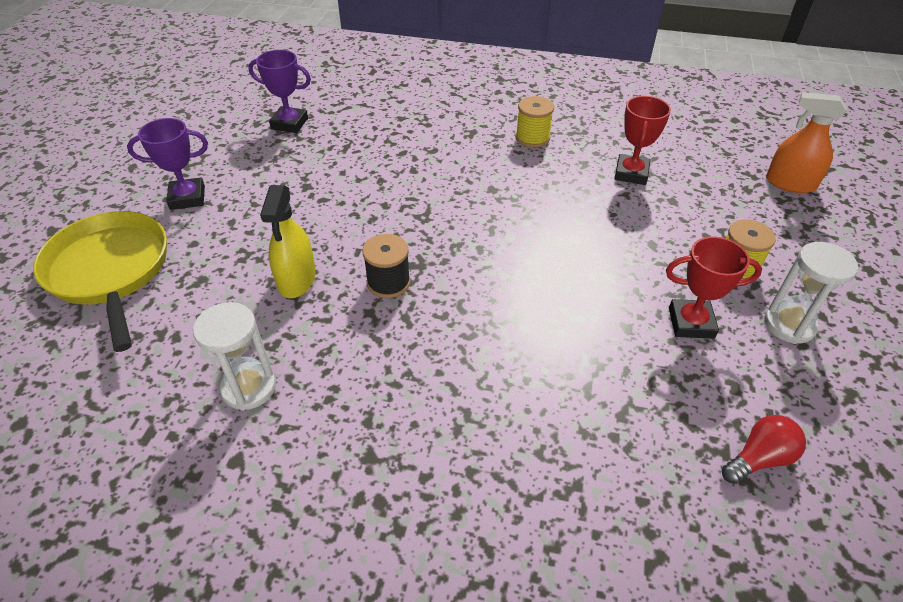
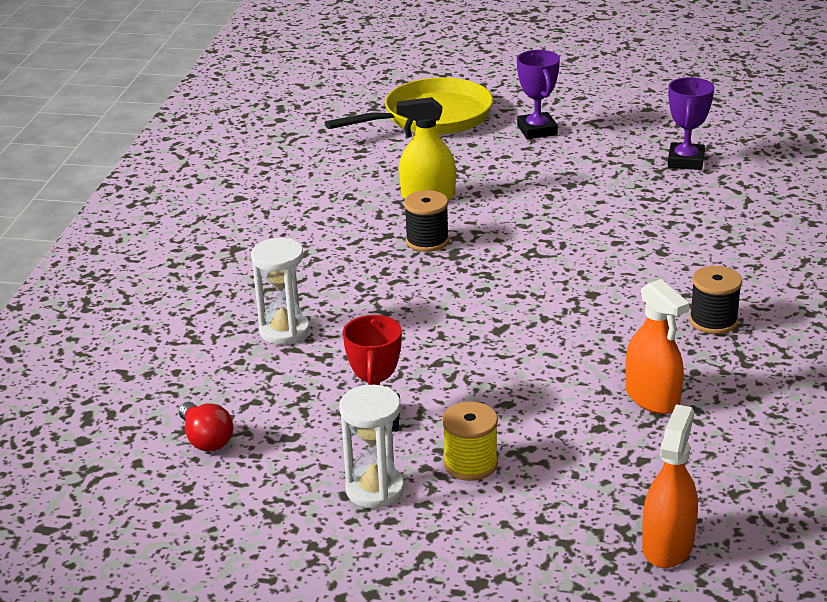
camera: 90 degrees right, 15 degrees down
white hourglass [193,302,276,411] -> white hourglass moved to [251,238,310,345]
yellow spool [516,96,554,148] -> black spool [689,266,742,334]
red trophy [614,96,671,185] -> orange spray bottle [625,279,689,414]

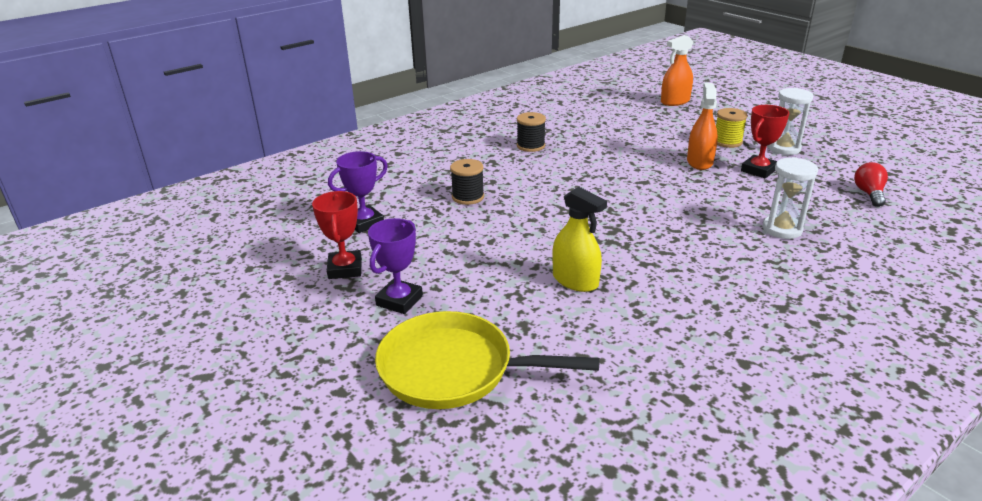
camera: 140 degrees left, 0 degrees up
black spool [404,190,449,252] -> black spool moved to [450,159,484,205]
orange spray bottle [625,279,689,414] -> orange spray bottle moved to [687,83,718,170]
none -> red trophy [312,191,362,279]

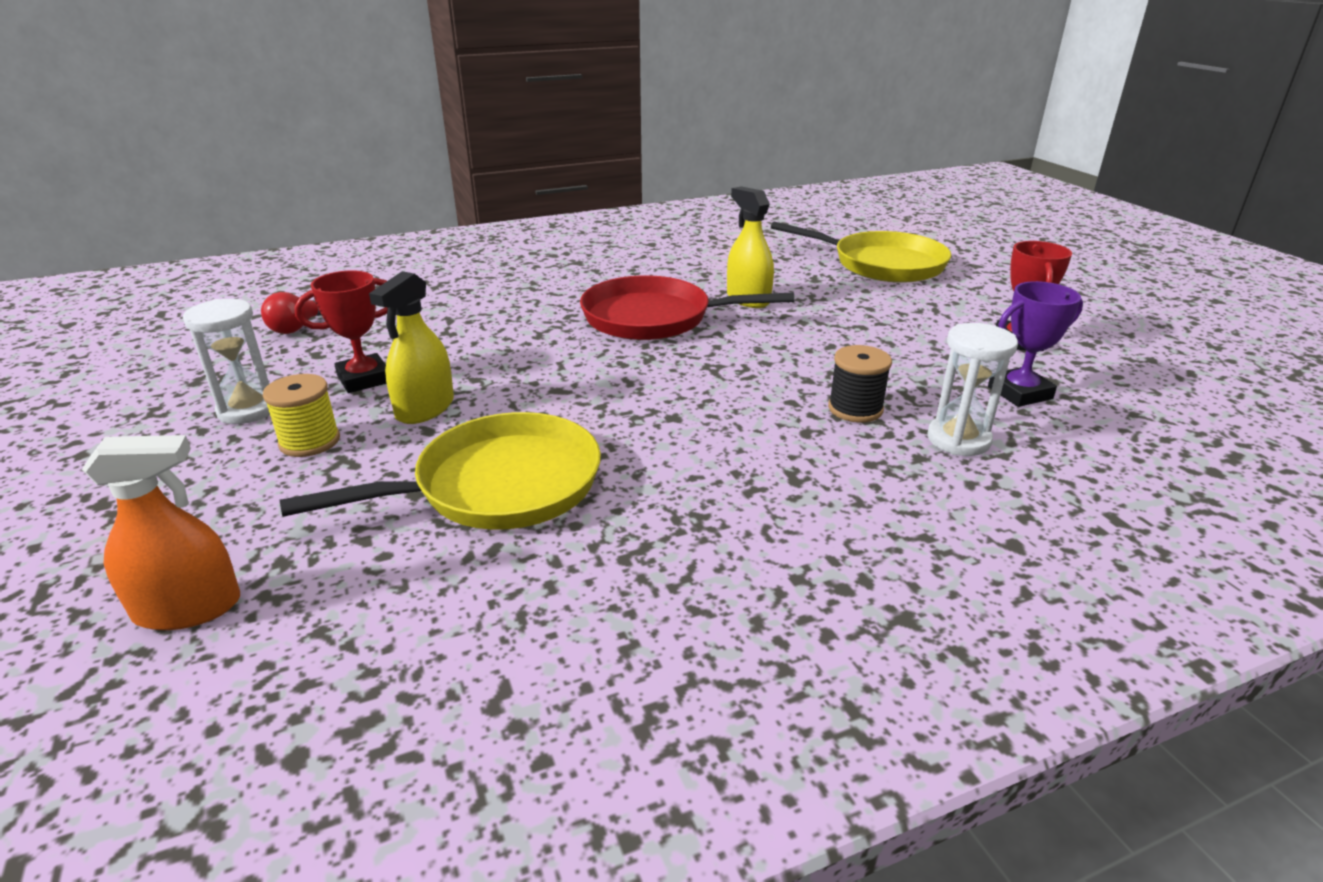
camera: 165 degrees left, 0 degrees up
purple trophy [368,218,423,314] -> none
black spool [517,112,546,152] -> none
orange spray bottle [687,83,718,170] -> yellow spray bottle [369,271,454,424]
white hourglass [763,157,818,239] -> white hourglass moved to [927,323,1018,456]
none -> yellow pan [279,412,601,530]
none -> red pan [580,275,794,340]

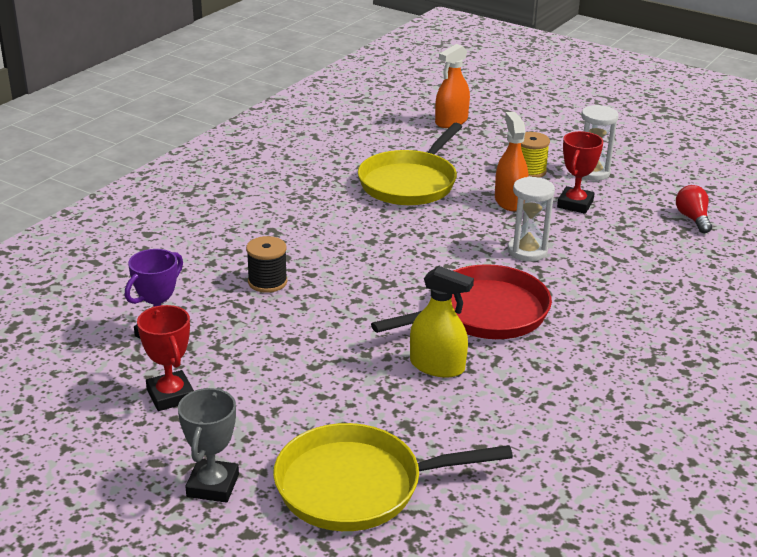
camera: 145 degrees right, 0 degrees up
yellow spray bottle [369,271,454,424] -> orange spray bottle [495,112,529,211]
white hourglass [927,323,1018,456] -> white hourglass moved to [508,176,555,262]
none -> grey trophy [178,387,239,503]

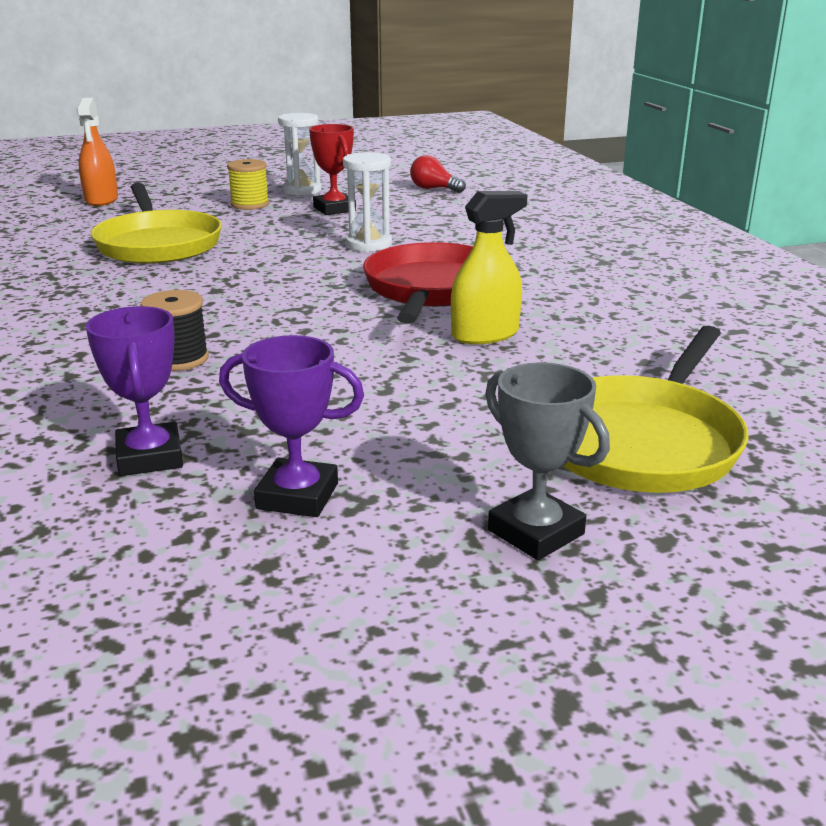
camera: 50 degrees left, 5 degrees down
red trophy [137,305,194,411] -> purple trophy [219,335,364,517]
orange spray bottle [495,112,529,211] -> none

